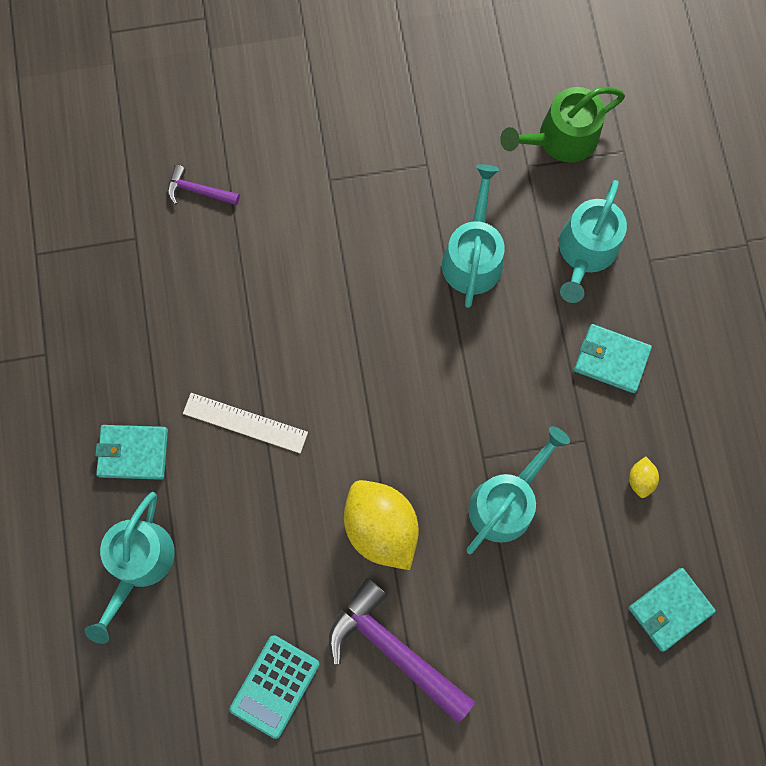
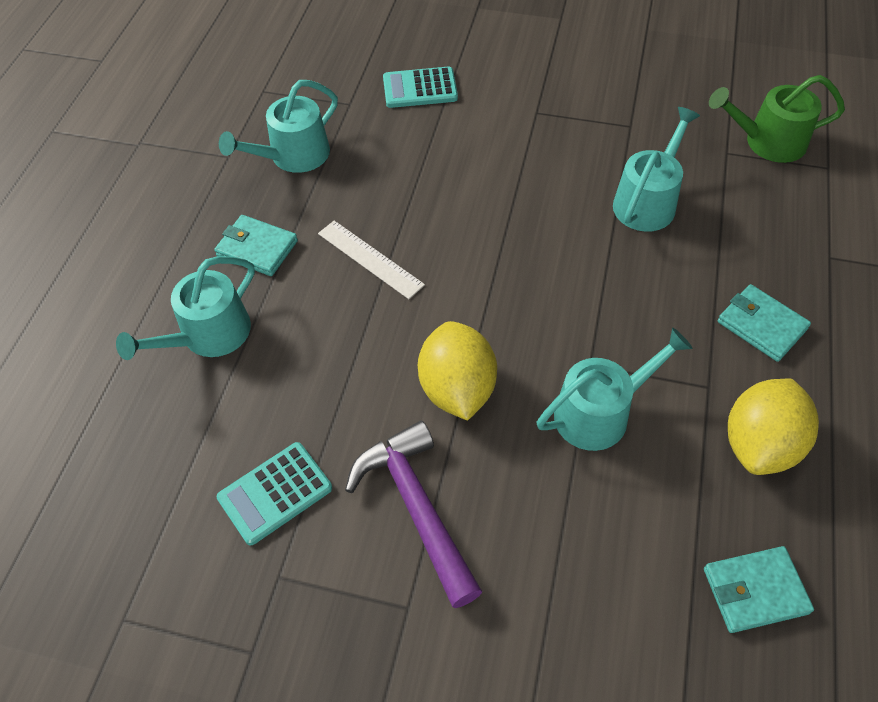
camera: 25 degrees right, 20 degrees down
purple hammer [168,165,240,205] -> turquoise calculator [383,67,458,108]
turquoise watering can [559,180,627,303] -> turquoise watering can moved to [219,80,338,173]
yellow lemon [629,456,659,498] -> yellow lemon [728,379,819,475], size x2.37

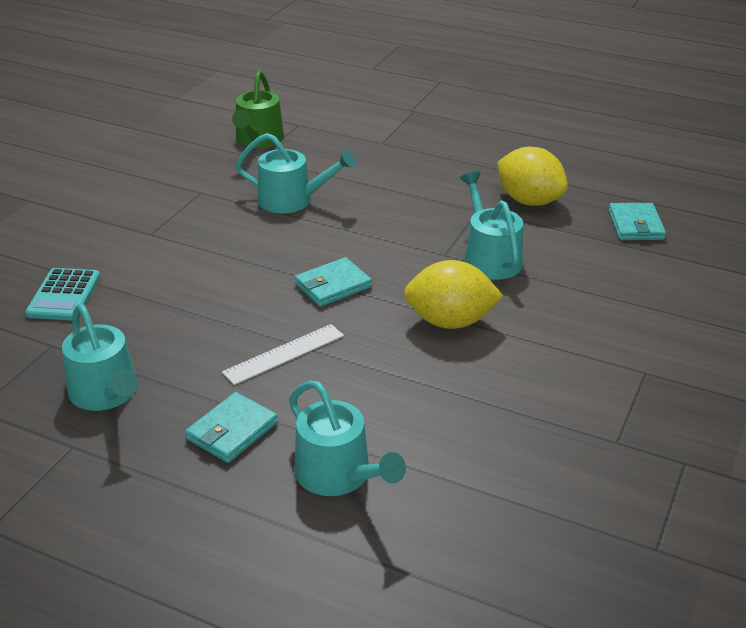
camera: 80 degrees left, 20 degrees down
turquoise calculator [217,442,332,545] -> none
purple hammer [345,421,482,608] -> none
turquoise watering can [613,107,700,232] -> turquoise watering can turned 150 degrees clockwise [235,133,356,213]
turquoise wallet [718,284,811,362] -> turquoise wallet moved to [295,257,372,307]

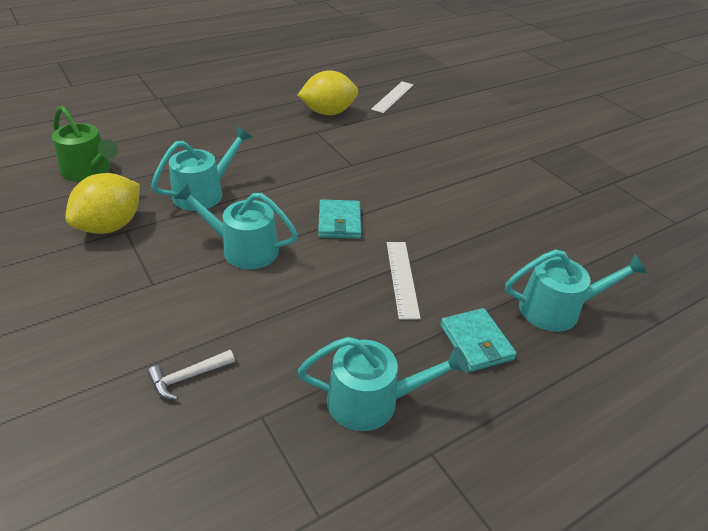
camera: 60 degrees left, 5 degrees up
turquoise calculator [25,268,101,320] -> white hammer [148,350,235,400]
yellow lemon [404,260,503,329] -> yellow lemon moved to [65,173,140,234]
turquoise watering can [460,172,523,280] -> turquoise watering can moved to [174,184,298,269]
turquoise wallet [609,203,666,240] -> white ruler [371,81,414,113]

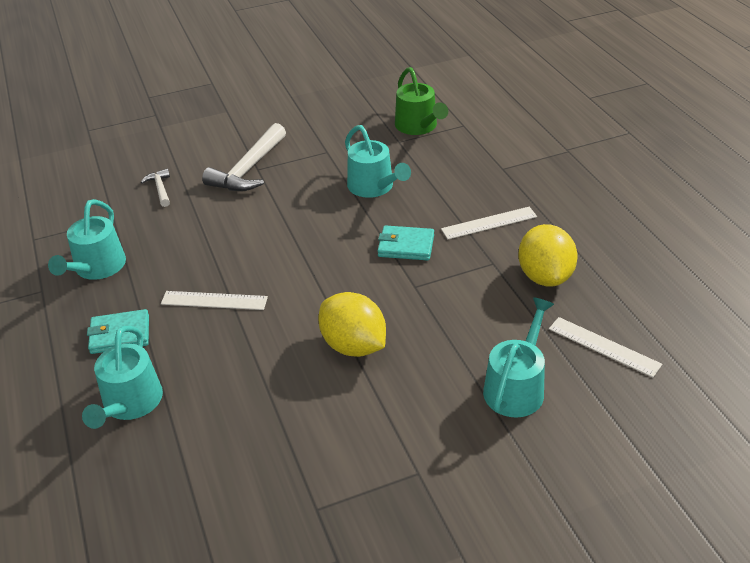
camera: 105 degrees right, 0 degrees up
green watering can [52,106,118,182] -> green watering can turned 75 degrees counterclockwise [395,67,448,135]
yellow lemon [65,173,140,234] -> yellow lemon moved to [318,292,386,357]
turquoise watering can [174,184,298,269] -> turquoise watering can moved to [483,297,554,417]
turquoise wallet [318,199,361,239] -> turquoise wallet moved to [377,225,434,260]
none -> white hammer [202,123,286,191]
none -> white ruler [441,207,537,239]

